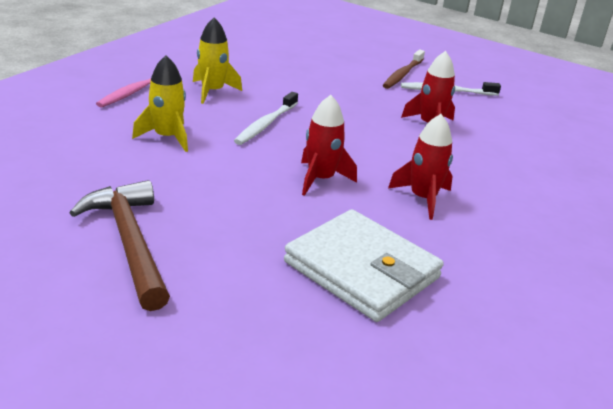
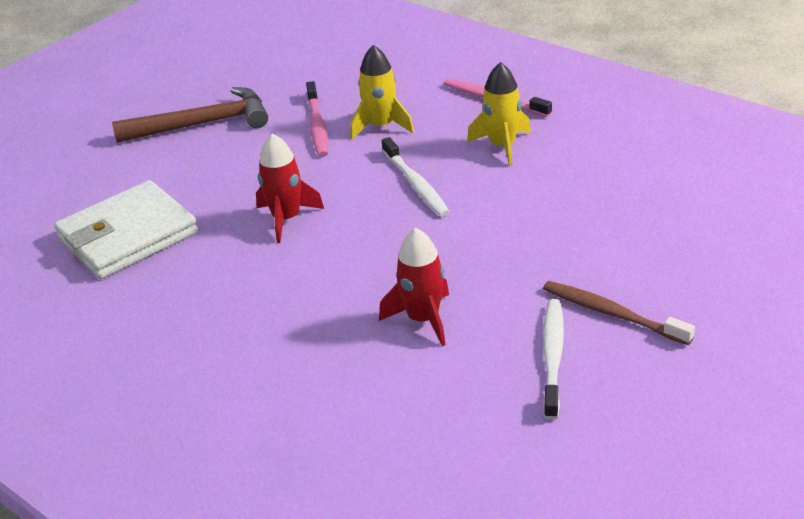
camera: 105 degrees right, 5 degrees up
white toothbrush [234,92,298,145] -> white toothbrush turned 150 degrees counterclockwise [382,137,450,217]
red rocket [388,114,453,220] -> none
none -> pink toothbrush [306,81,328,157]

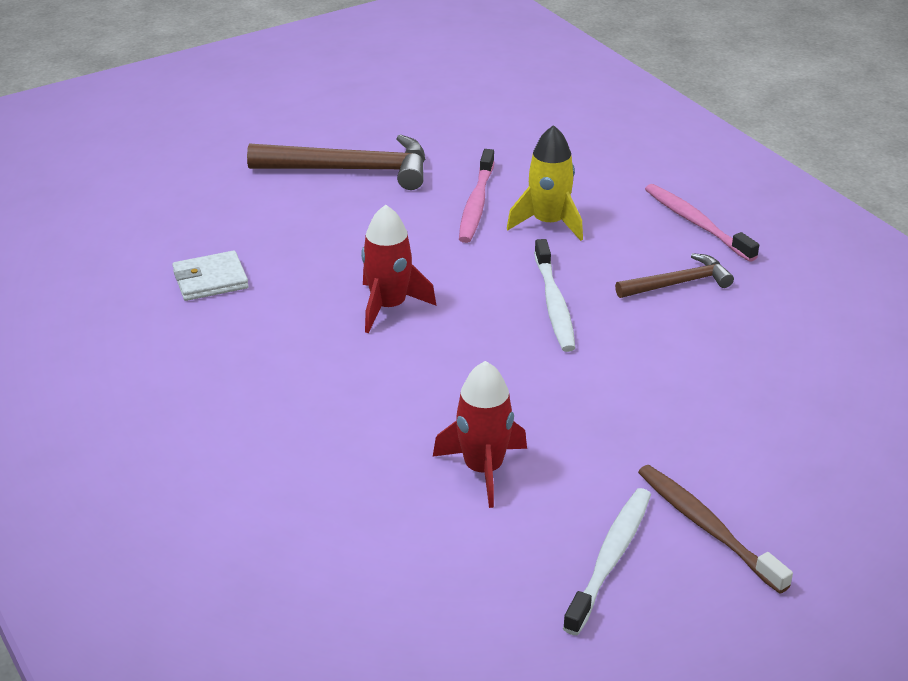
camera: 15 degrees right, 0 degrees up
white wallet [54,180,198,279] -> white wallet [172,251,249,301], size x0.50
yellow rocket [467,62,531,166] -> brown hammer [615,253,734,298]

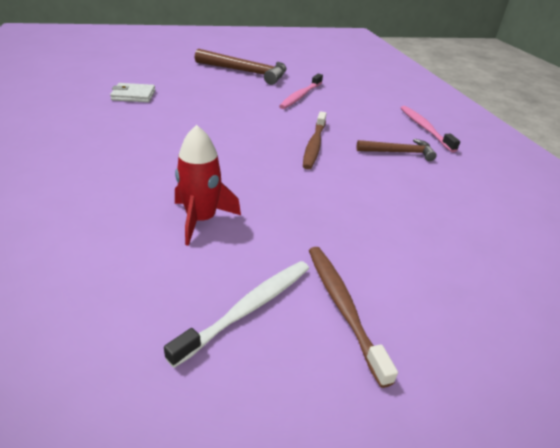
camera: 15 degrees right, 0 degrees up
red rocket [361,205,436,333] -> none
yellow rocket [507,125,583,241] -> none
white toothbrush [534,239,575,352] -> brown toothbrush [303,111,327,170]

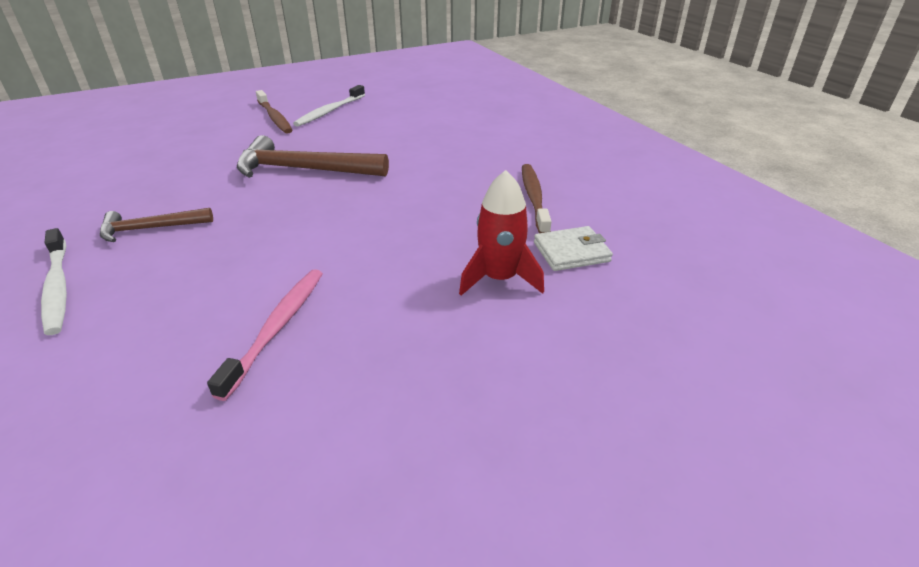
camera: 170 degrees right, 0 degrees up
red rocket [175,125,241,246] -> red rocket moved to [459,170,544,296]
brown hammer [194,49,287,85] -> brown hammer moved to [237,135,389,178]
brown toothbrush [303,111,327,170] -> brown toothbrush moved to [522,164,552,233]
pink toothbrush [401,106,460,152] -> white toothbrush [41,228,67,335]

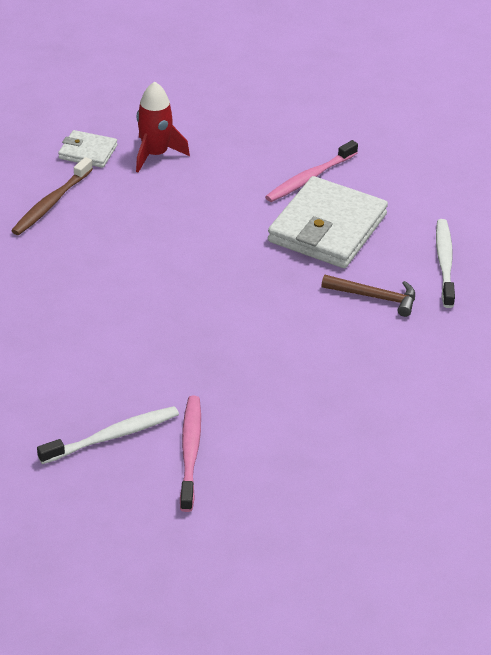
camera: 150 degrees left, 5 degrees up
brown hammer [237,135,389,178] -> none
brown toothbrush [256,90,292,134] -> pink toothbrush [180,396,201,512]
none -> white wallet [268,176,388,268]

